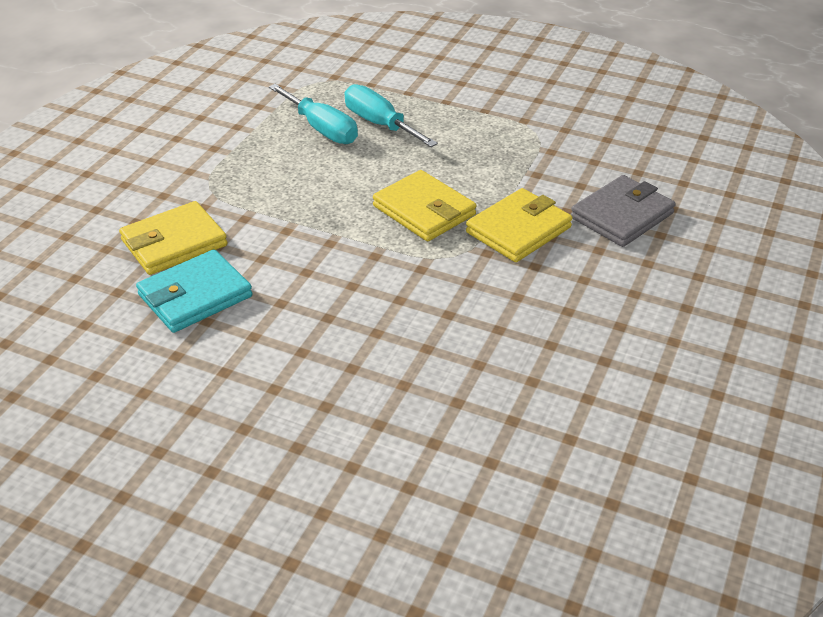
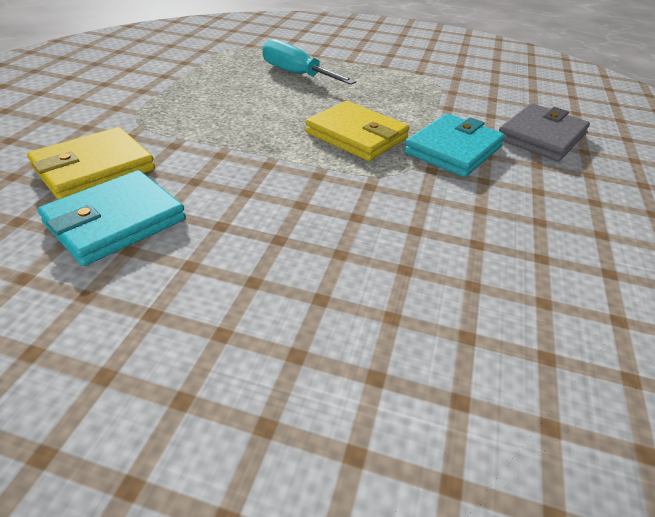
camera: 10 degrees left, 0 degrees up
turquoise screwdriver [269,84,358,144] -> none
yellow wallet [466,188,572,262] -> turquoise wallet [404,114,505,177]

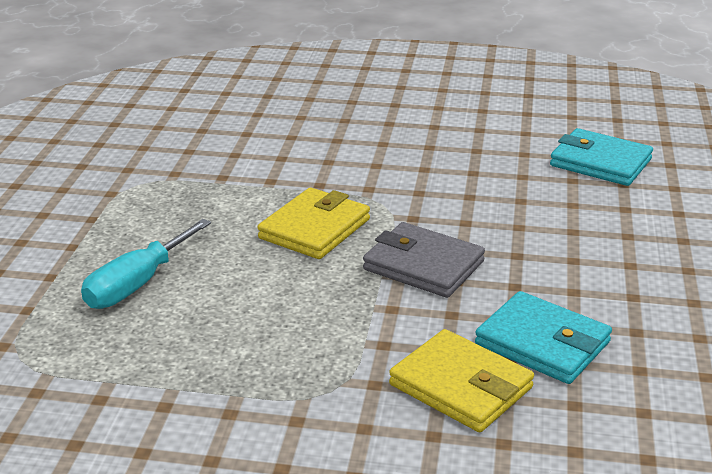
camera: 95 degrees left, 10 degrees down
turquoise wallet [404,114,505,177] -> turquoise wallet moved to [550,128,653,186]
grey wallet [499,103,590,162] -> grey wallet moved to [363,222,485,298]

